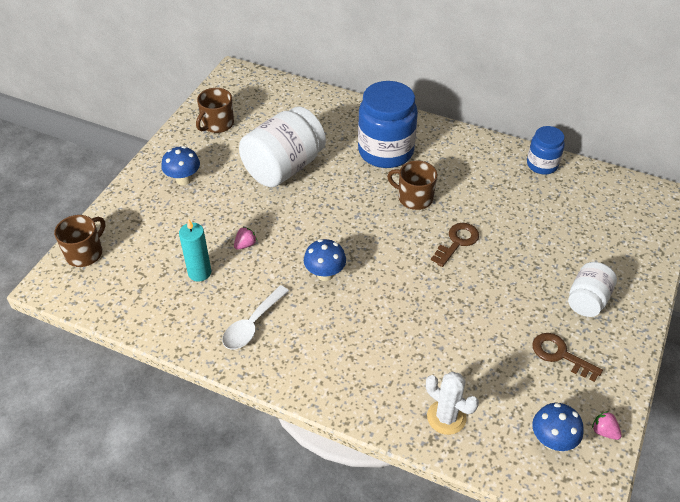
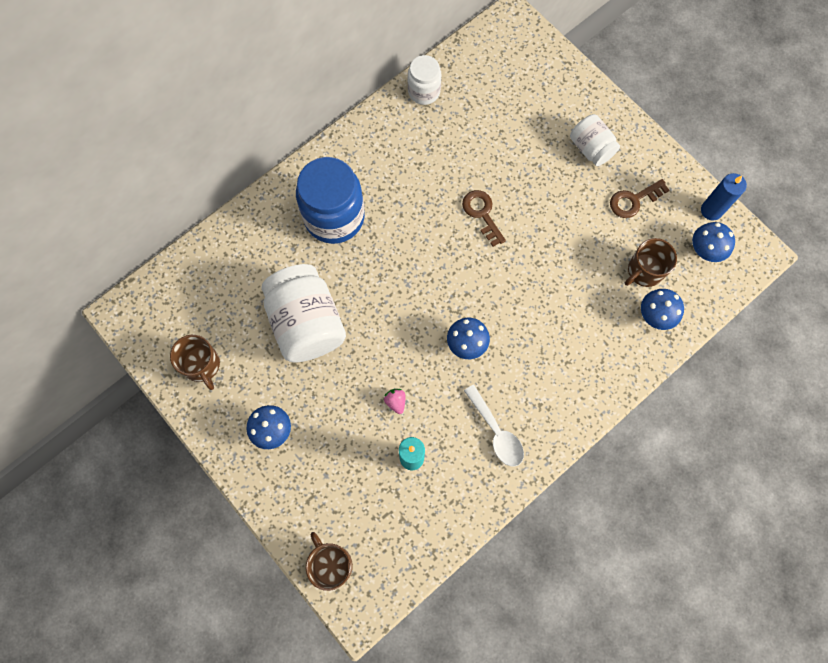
camera: 65 degrees left, 25 degrees up
brown mug [387,160,437,210] -> brown mug moved to [625,238,677,287]
white cactus [426,372,479,435] -> blue mushroom [641,289,684,330]
blue jar [527,126,565,174] -> white jar [408,55,441,105]
pink strawberry [592,411,622,440] -> blue candle [701,173,747,221]

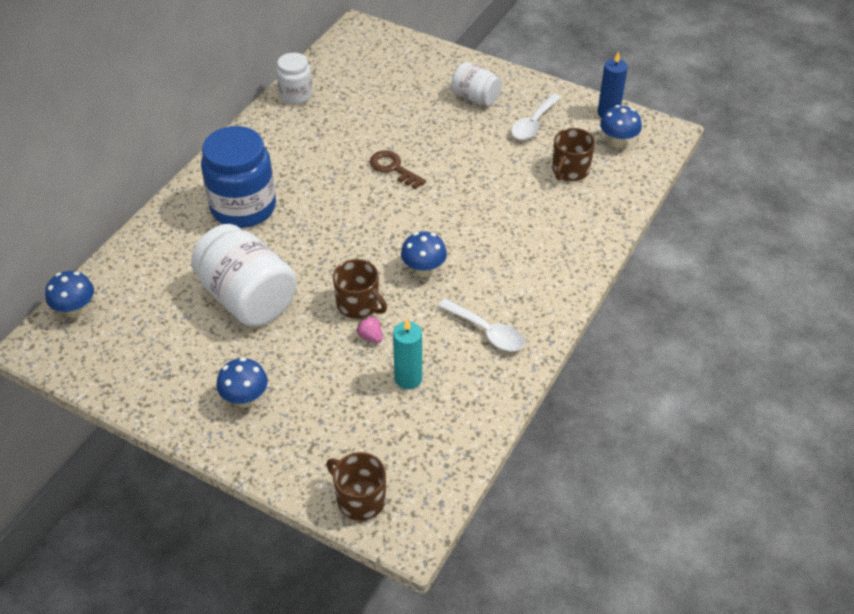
camera: 20 degrees left, 25 degrees down
brown mug [170,335,220,390] -> brown mug moved to [333,259,387,319]
brown key [610,179,669,218] -> white spoon [511,93,562,140]
blue mushroom [641,289,684,330] -> blue mushroom moved to [45,271,94,318]

